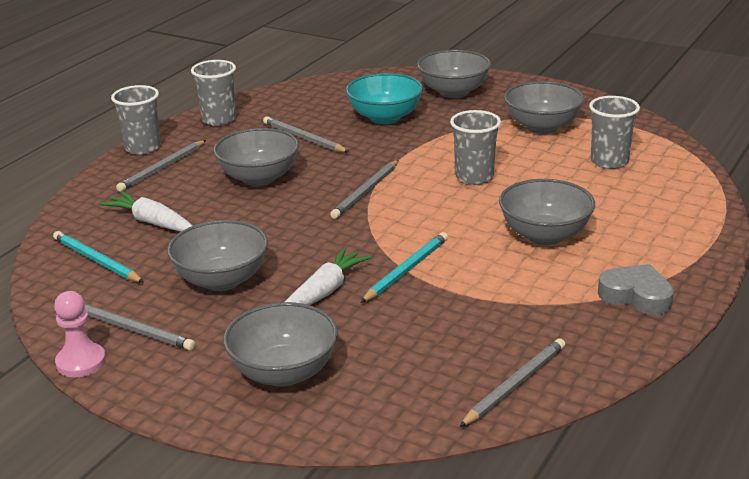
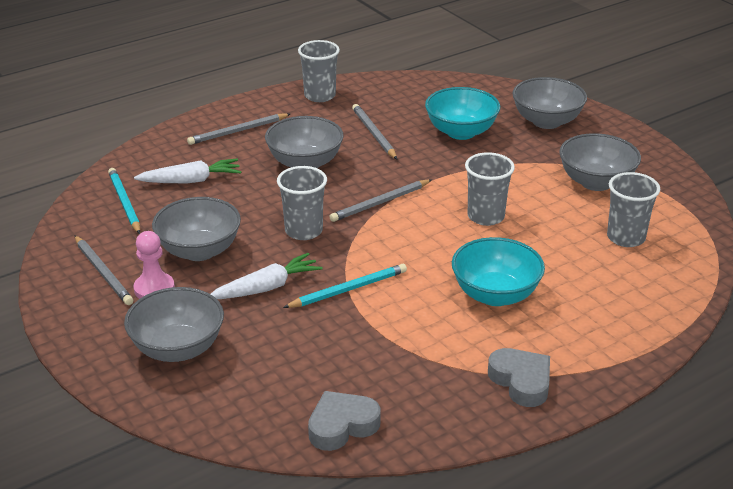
camera: 25 degrees right, 5 degrees up
pink pawn [54,291,106,377] -> pink pawn moved to [133,231,175,299]
white carrot [100,192,192,232] -> white carrot turned 105 degrees clockwise [134,159,241,183]
grey cup [111,85,161,155] -> grey cup moved to [277,166,327,240]
grey pencil [459,338,565,427] -> grey heart [308,391,381,451]
grey bowl [499,179,595,245] -> turquoise bowl [452,237,545,306]

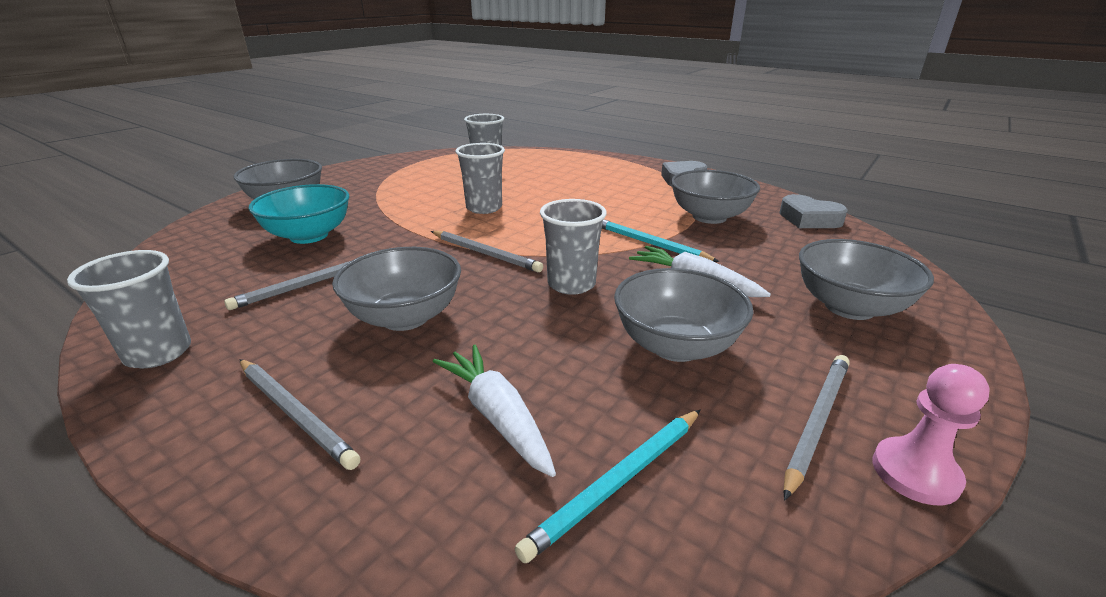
camera: 110 degrees left, 5 degrees down
pink pawn [133,231,175,299] -> pink pawn moved to [873,364,990,505]
turquoise bowl [452,237,545,306] -> none
grey bowl [559,133,641,191] -> grey bowl moved to [671,170,760,224]

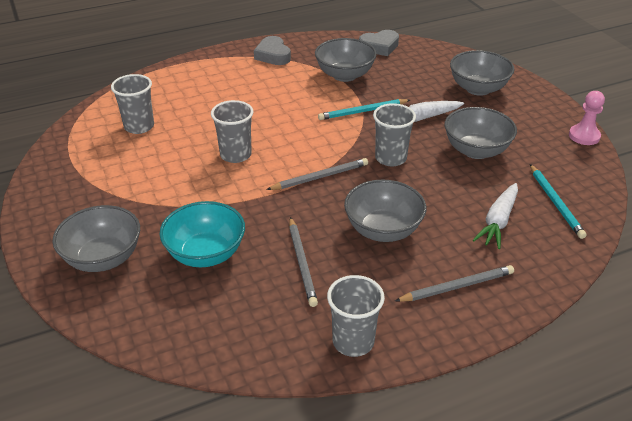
camera: 60 degrees left, 10 degrees up
white carrot [433,345,556,477] -> white carrot turned 60 degrees counterclockwise [473,183,518,249]
grey pencil [783,355,850,500] -> none

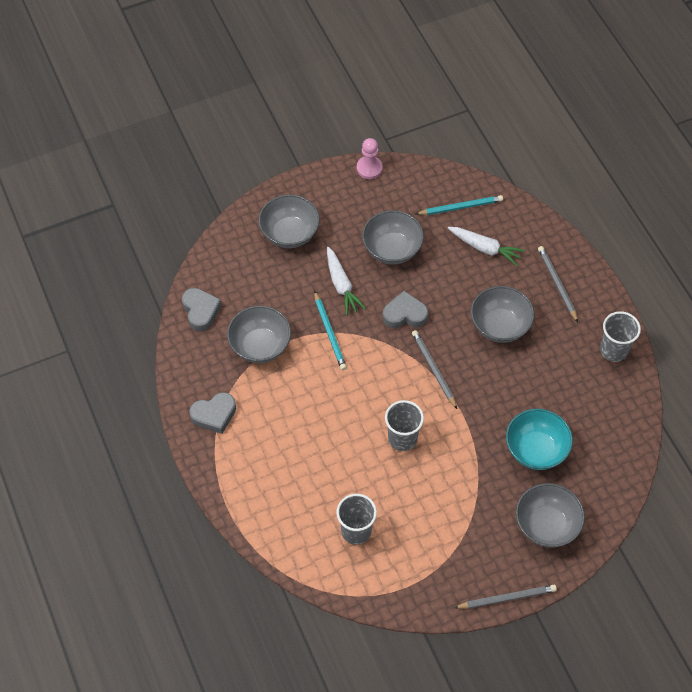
camera: 90 degrees left, 20 degrees up
grey pencil [289,217,318,307] -> grey pencil moved to [454,585,557,609]
grey cup [373,103,416,167] -> grey heart [383,291,428,328]

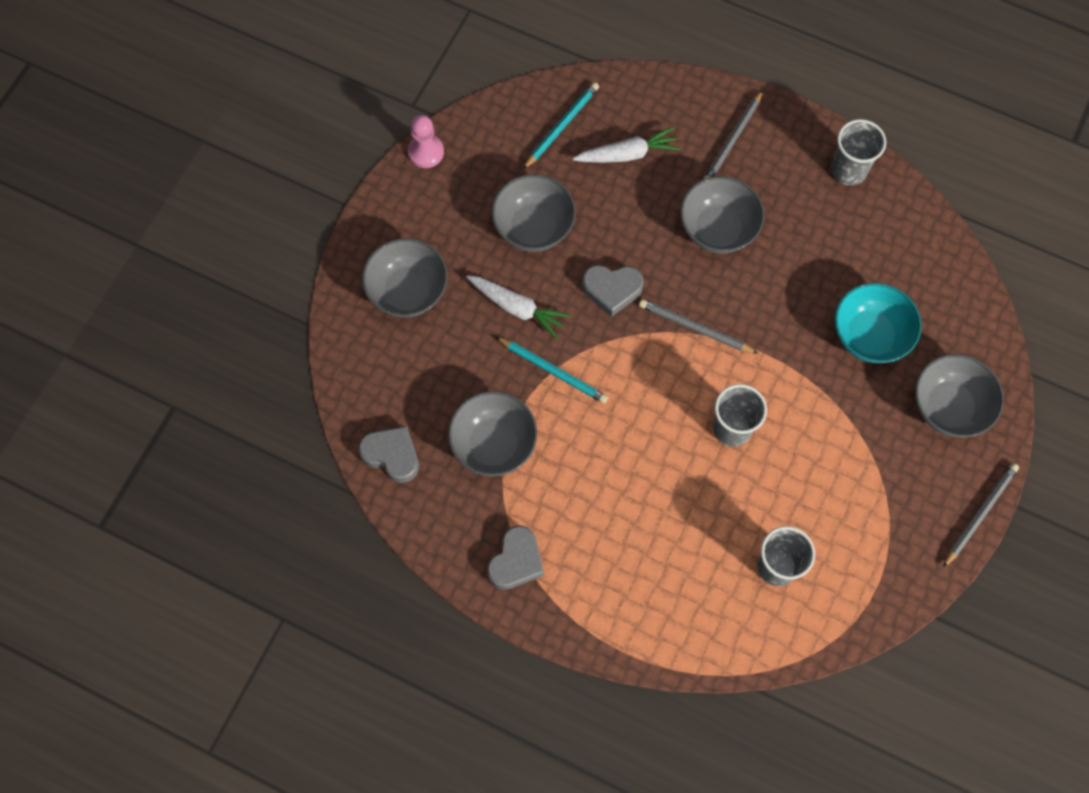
camera: 40 degrees left, 10 degrees up
grey heart [383,291,428,328] -> grey heart turned 135 degrees counterclockwise [582,265,644,317]
grey pencil [538,246,578,322] -> grey pencil turned 90 degrees counterclockwise [703,90,763,179]

